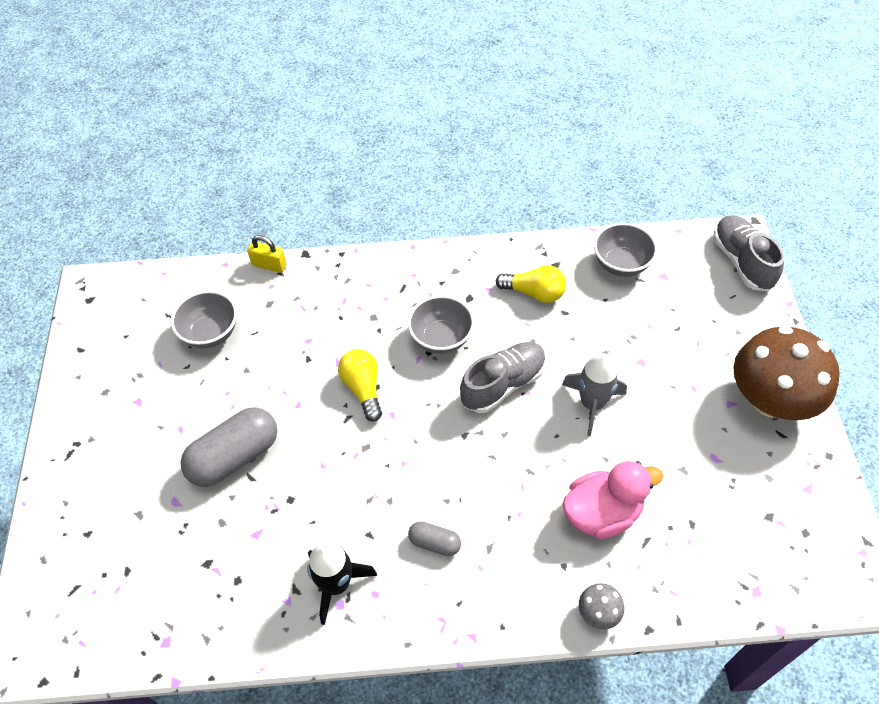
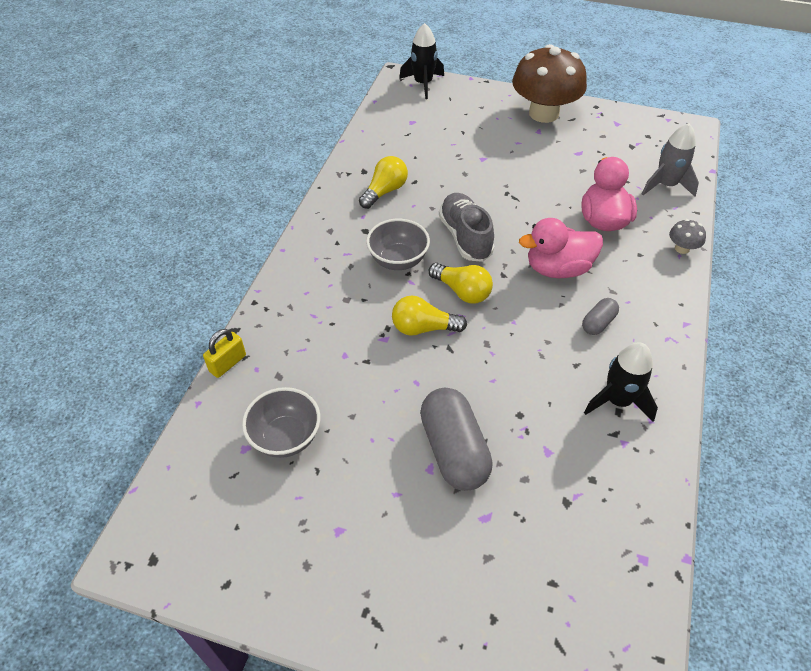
camera: 70 degrees left, 5 degrees down
grey rocket [562,353,627,436] -> grey rocket moved to [642,123,699,197]
grey bowl [594,223,657,277] -> none
grey shoe [713,215,784,291] -> black rocket [399,23,444,99]
none -> yellow light bulb [429,263,493,304]
none -> pink duck [519,218,603,278]

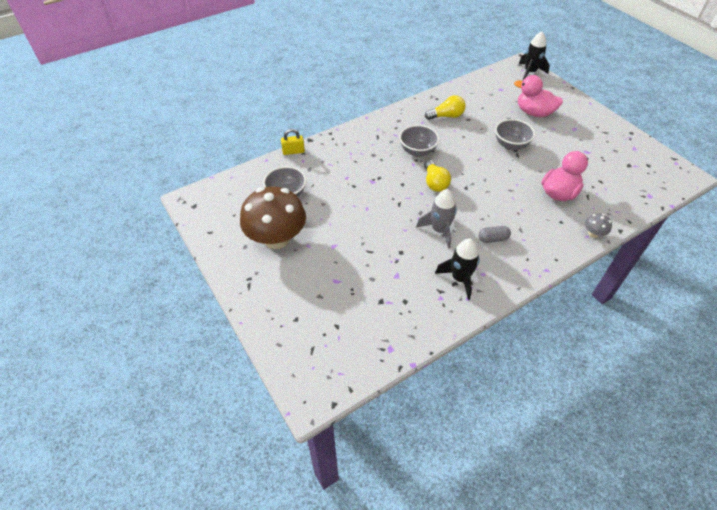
camera: 40 degrees right, 0 degrees up
yellow light bulb [392,295,467,336] -> none
grey capsule [420,388,493,491] -> none
grey shoe [439,193,494,262] -> none
brown mushroom [512,44,587,123] -> brown mushroom moved to [240,186,306,249]
pink duck [519,218,603,278] -> pink duck moved to [514,75,563,117]
grey rocket [642,123,699,197] -> grey rocket moved to [416,189,457,248]
none -> grey bowl [495,119,535,150]

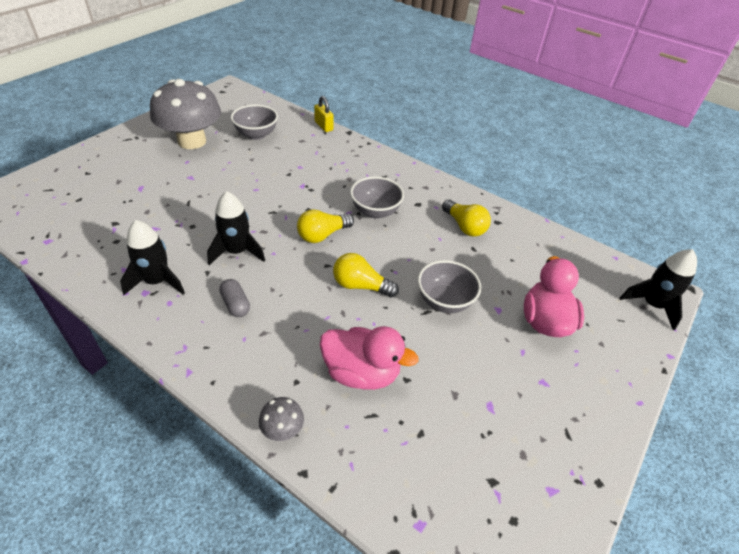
camera: 65 degrees right, 5 degrees down
brown mushroom [240,186,306,249] -> grey mushroom [150,79,221,149]
grey rocket [416,189,457,248] -> black rocket [207,191,265,265]
none -> yellow light bulb [333,253,399,297]

